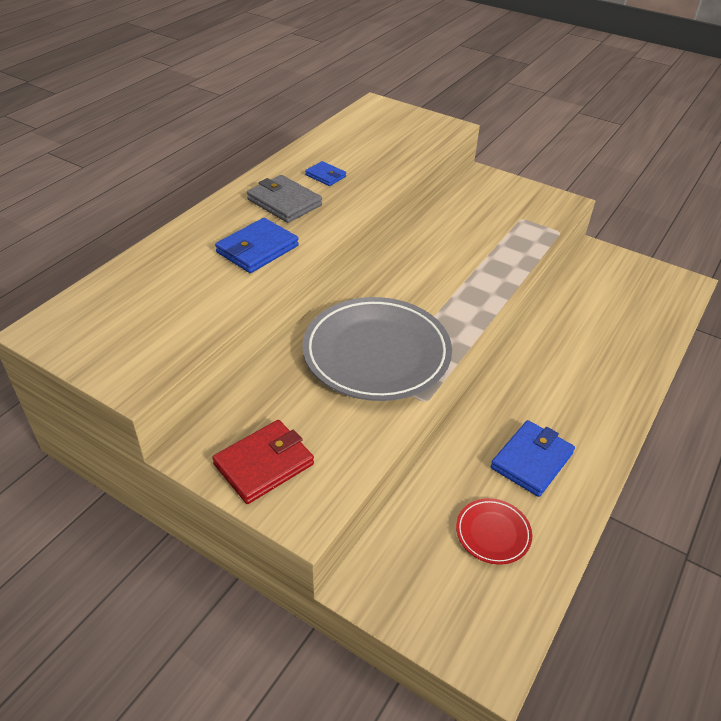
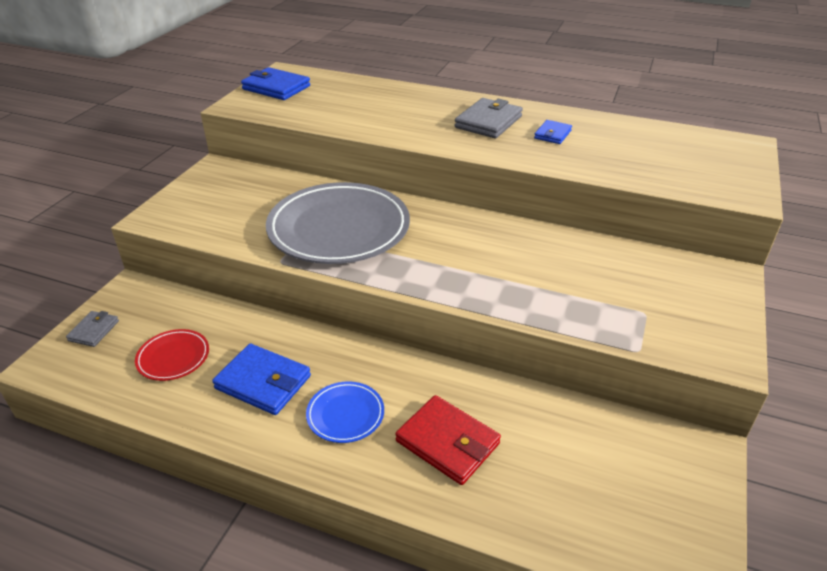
camera: 80 degrees right, 5 degrees down
red wallet [212,420,314,504] -> red wallet moved to [395,395,501,485]
blue wallet [215,218,299,273] -> blue wallet moved to [241,67,310,100]
none -> grey wallet [66,311,119,347]
none -> blue plate [306,382,384,443]

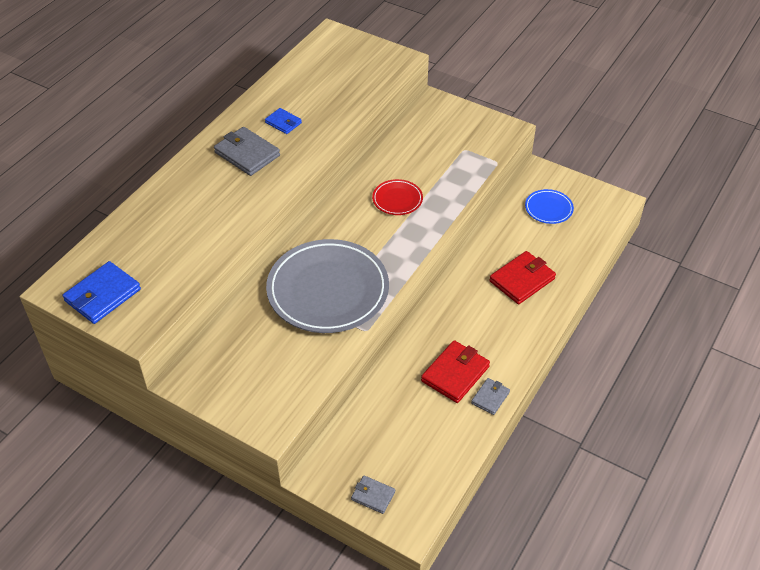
camera: 80 degrees left, 10 degrees up
red plate [135,329,209,381] -> red plate moved to [372,179,423,215]
blue wallet [212,344,311,415] -> red wallet [421,340,490,403]
blue plate [306,382,384,443] -> blue plate moved to [525,189,574,224]
none -> grey wallet [471,378,510,415]

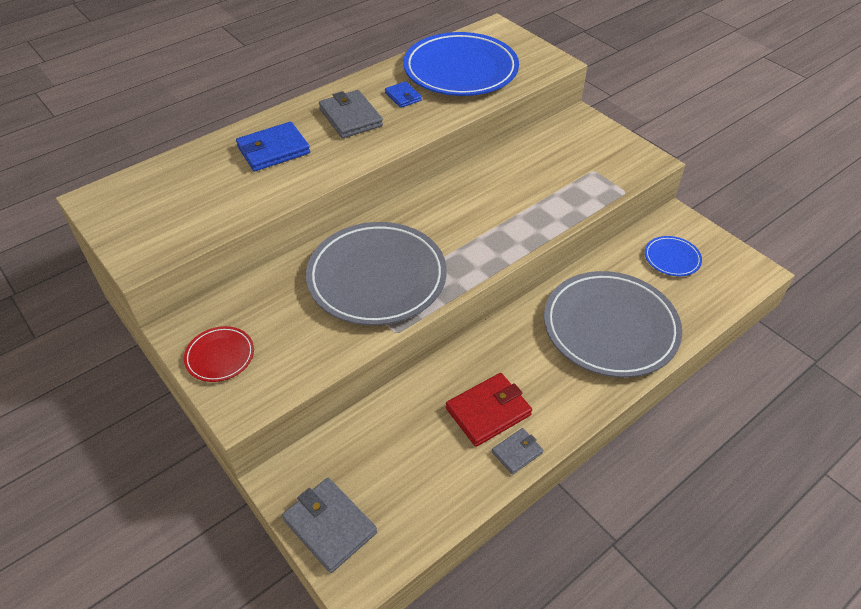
camera: 20 degrees right, 0 degrees up
blue wallet [63,261,141,324] -> blue wallet moved to [236,122,310,172]
grey wallet [351,475,395,514] -> grey wallet [282,478,377,573], size x1.75
red plate [372,179,423,215] -> red plate moved to [184,326,254,382]
red wallet [489,251,556,304] -> grey plate [544,271,682,378]
none -> blue plate [403,32,519,96]

